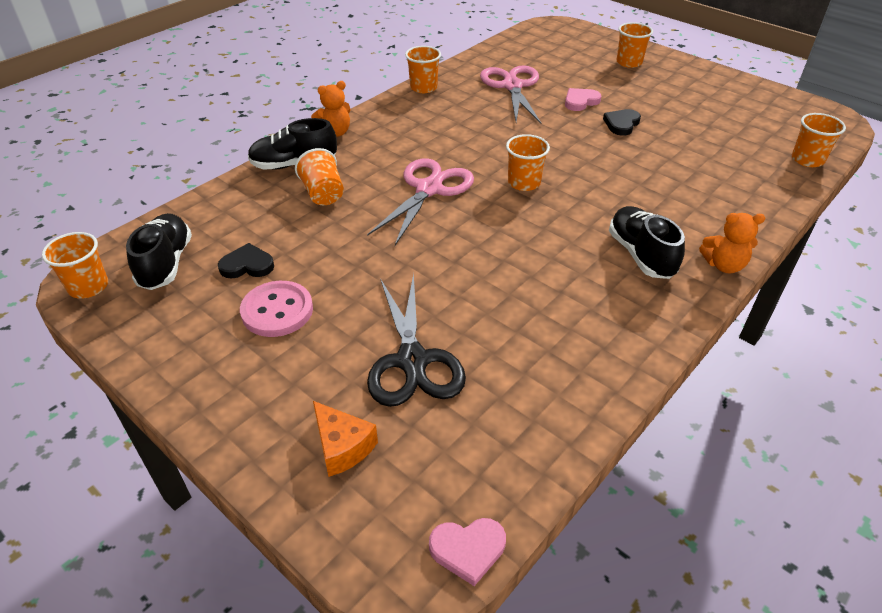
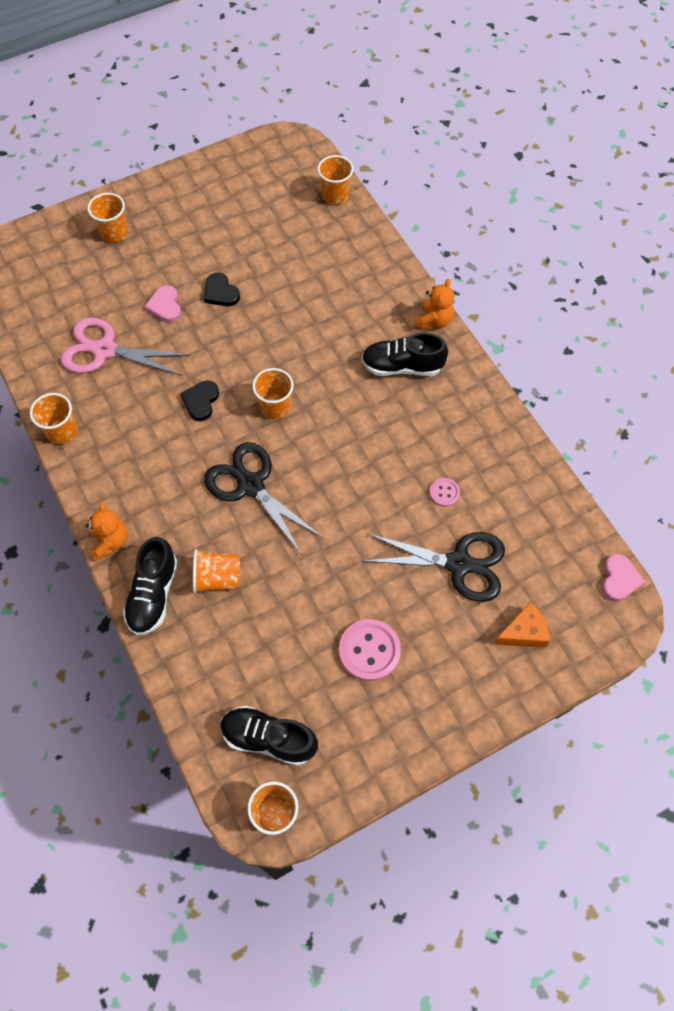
camera: 70 degrees left, 20 degrees up
black heart [218,243,274,279] -> black heart moved to [180,381,219,421]
pink scissors [367,158,474,245] -> black scissors [204,442,323,555]
none -> pink button [429,478,460,507]

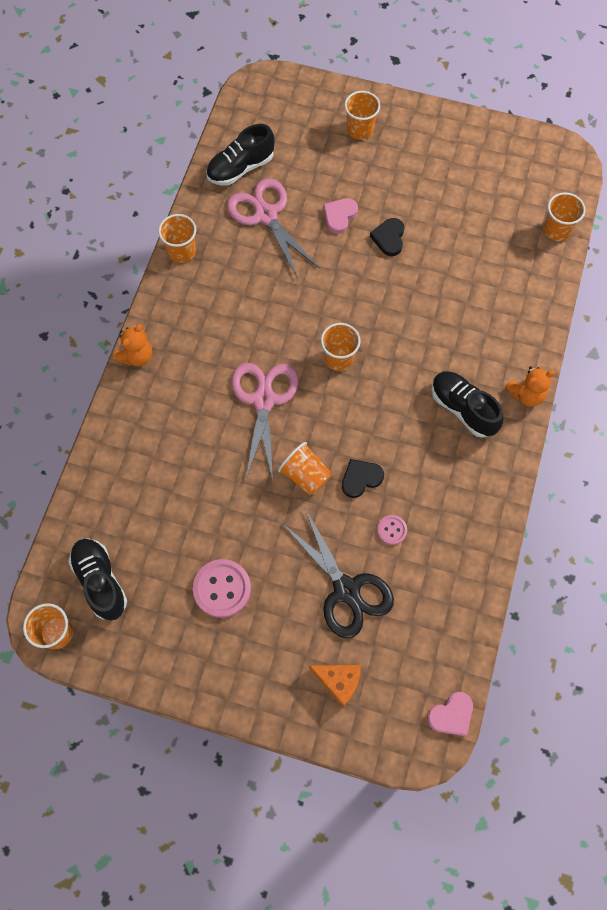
camera: 45 degrees right, 5 degrees up
black shoe [123,537,178,635] -> black shoe moved to [206,124,275,186]
black heart [180,381,219,421] -> black heart moved to [342,459,384,498]
orange cup [193,549,240,593] -> orange cup moved to [278,442,331,495]
black scissors [204,442,323,555] -> pink scissors [231,363,298,481]

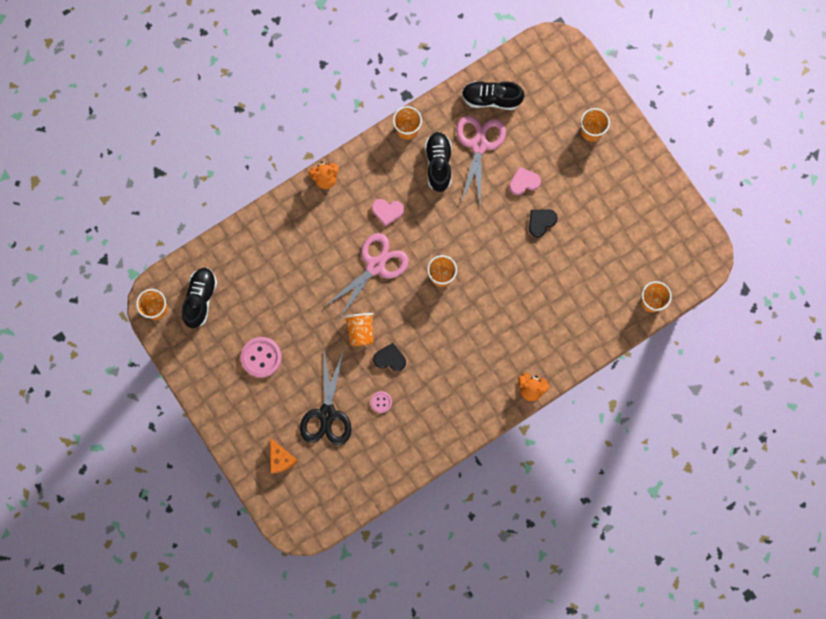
camera: 40 degrees right, 10 degrees up
pink heart [427,692,473,736] -> pink heart moved to [372,199,404,227]
black shoe [431,371,504,438] -> black shoe moved to [425,132,452,192]

